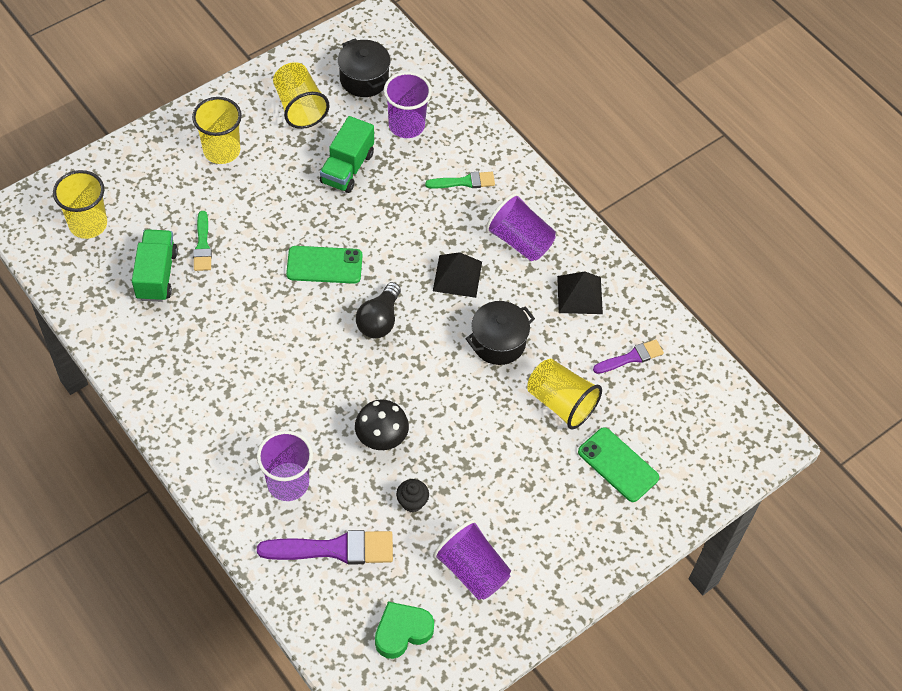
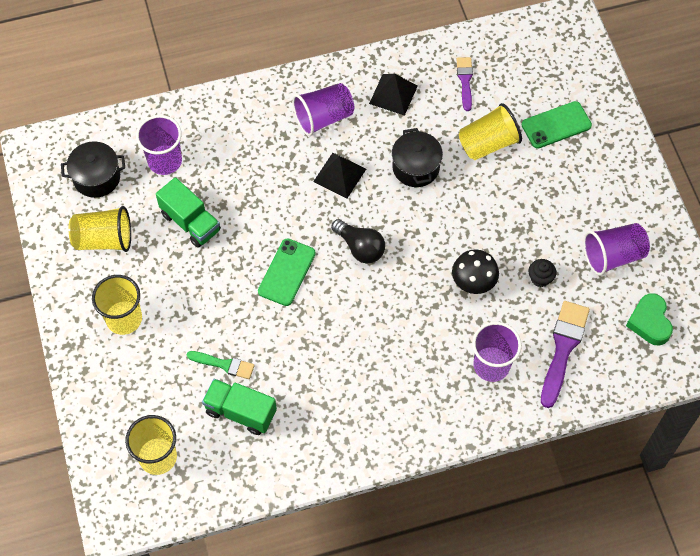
camera: 65 degrees left, 5 degrees up
green brush [425,172,495,189] -> none

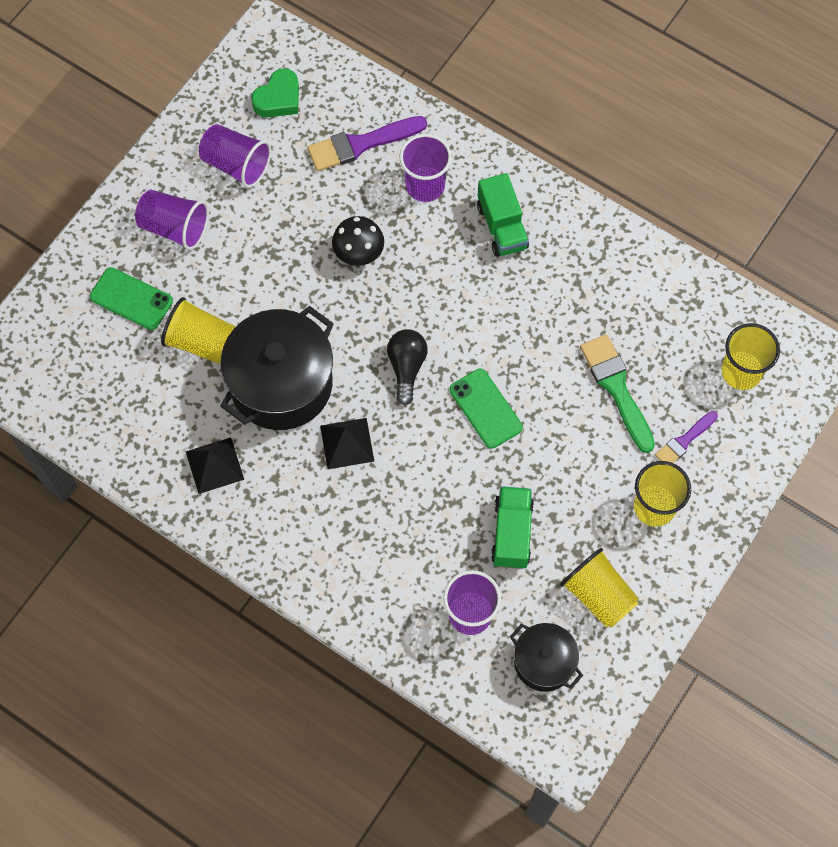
camera: 130 degrees left, 5 degrees up
green brush [187,351,255,379] -> green brush [580,334,655,453], size x1.69
green truck [202,379,277,435] -> green truck moved to [477,173,529,257]
green phone [258,238,316,306] -> green phone turned 75 degrees clockwise [449,369,523,449]
purple cup [292,83,354,136] -> purple cup moved to [135,189,209,250]
black pot [392,128,443,187] -> black pot [220,306,334,430], size x1.81
purple brush [456,57,473,111] -> purple brush moved to [655,411,718,463]
black cupcake [529,259,556,287] -> none

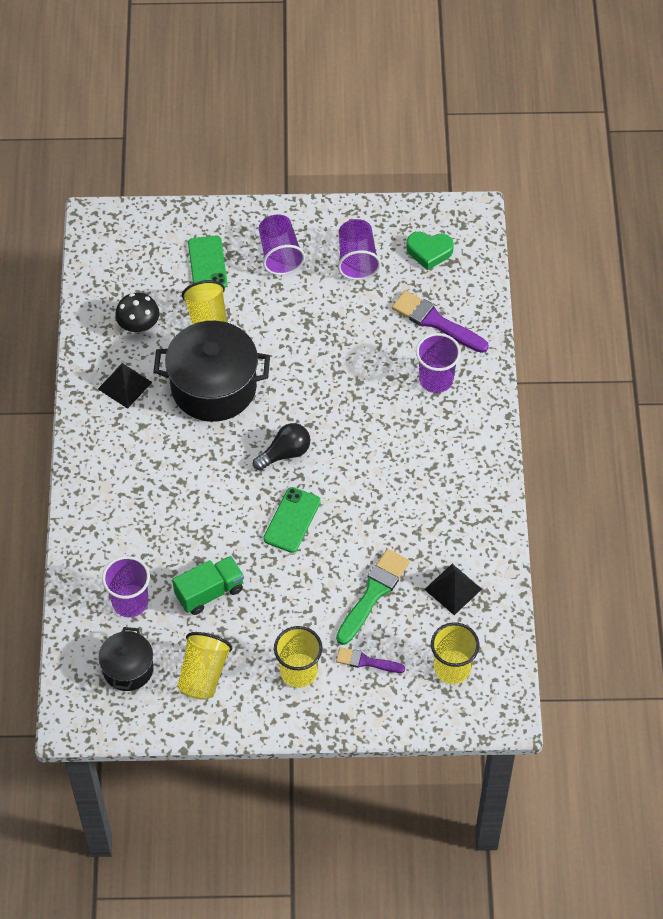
camera: 55 degrees right, 10 degrees down
black pyramid [320,418,374,469] -> black pyramid moved to [424,564,482,615]
black mushroom [332,216,384,266] -> black mushroom moved to [115,293,159,333]
green truck [477,173,529,257] -> none

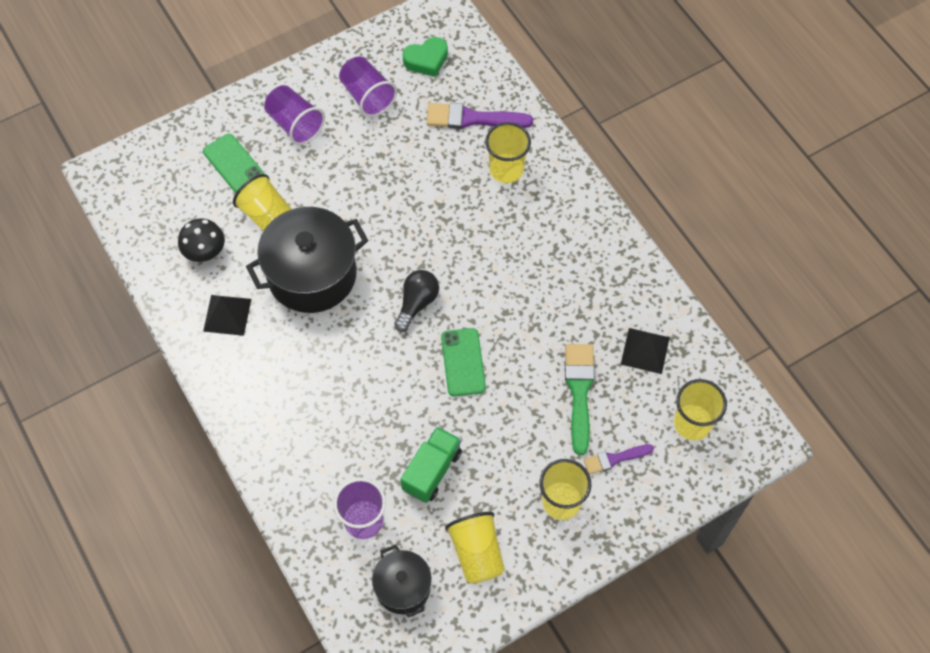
camera: 30 degrees left, 5 degrees up
purple cup [416,333,461,393] -> yellow cup [485,122,531,183]

